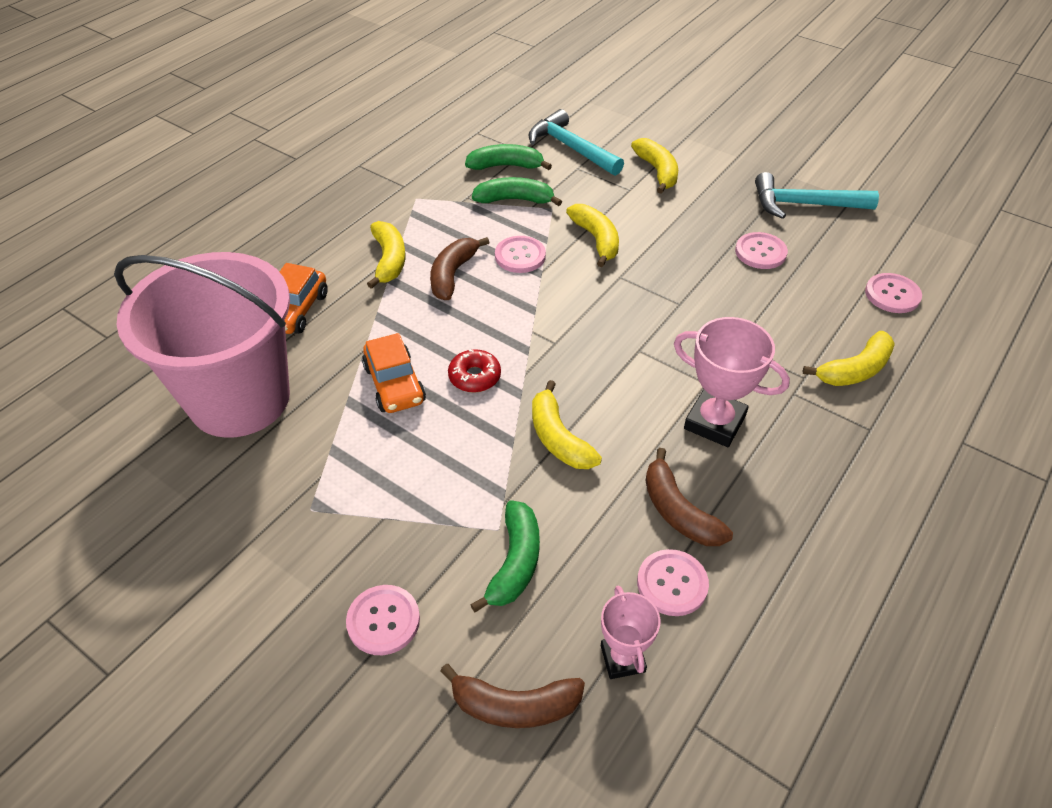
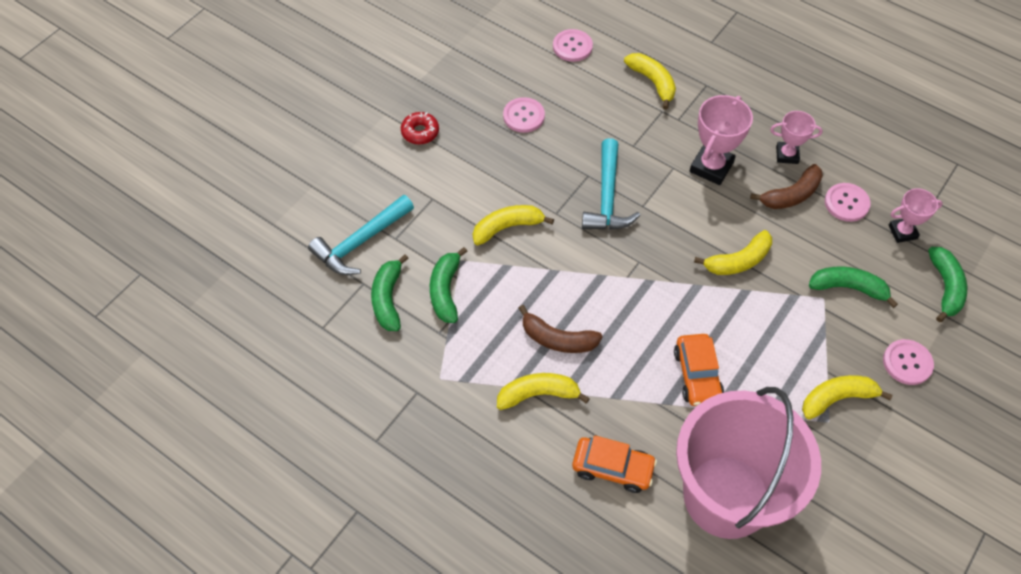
camera: 90 degrees left, 10 degrees up
orange car [362,333,426,413] -> orange car turned 105 degrees clockwise [674,334,724,406]
brown banana [440,664,585,728] -> green banana [928,247,967,322]
red donut [448,349,501,393] -> red donut moved to [401,112,439,144]
pink button [495,236,546,273] -> none
yellow banana [631,138,678,194] -> yellow banana moved to [802,375,893,420]
turquoise hammer [755,172,879,219] -> turquoise hammer moved to [582,138,640,230]
none -> pink trophy [770,111,823,164]

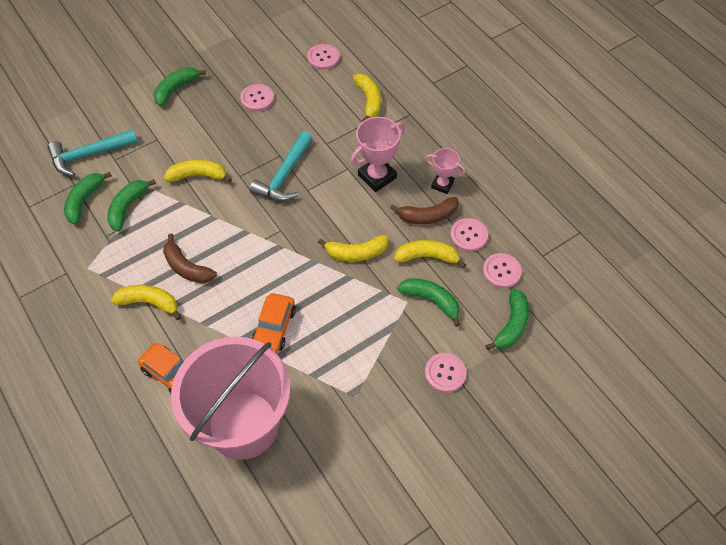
camera: 20 degrees right, 0 degrees up
red donut [401,112,439,144] -> green banana [154,67,206,107]
yellow banana [802,375,893,420] -> yellow banana moved to [394,240,466,268]
pink trophy [889,188,943,243] -> pink button [483,253,522,288]

